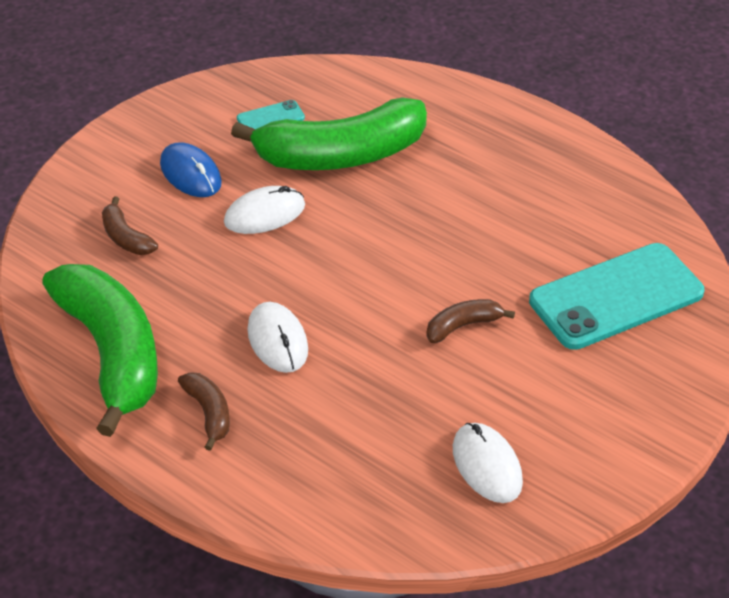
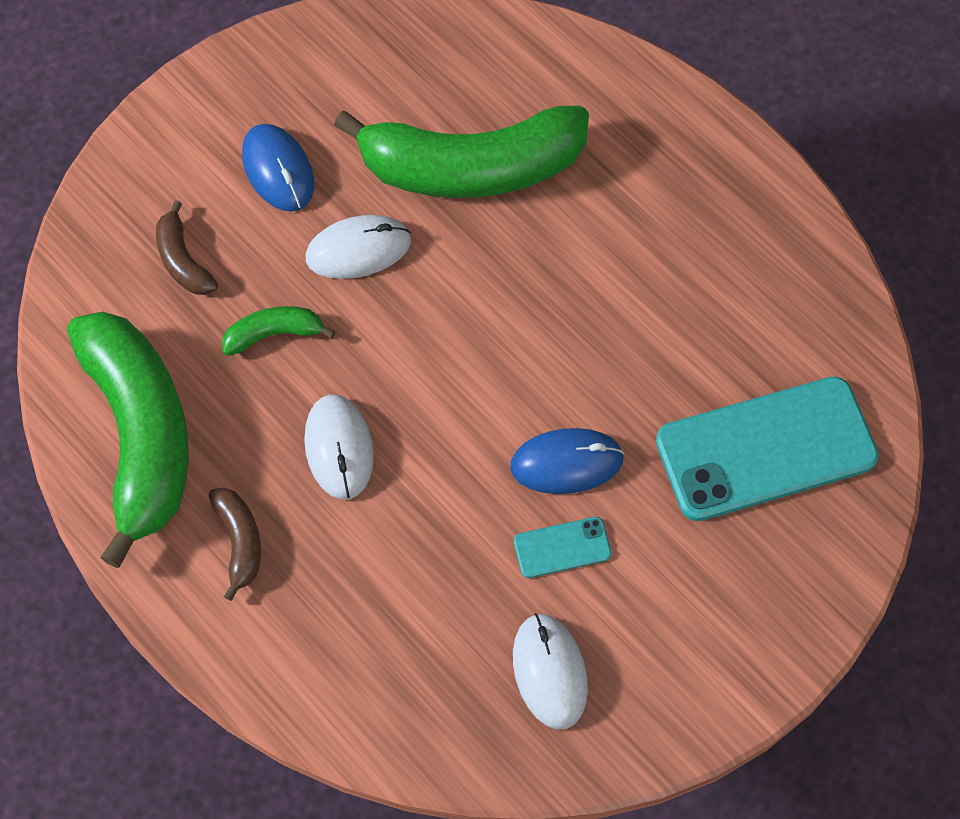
camera: 10 degrees right, 20 degrees up
turquoise phone [237,100,305,129] -> turquoise phone moved to [514,517,612,578]
brown banana [426,299,515,343] -> blue mouse [510,428,624,494]
none -> green banana [222,306,335,356]

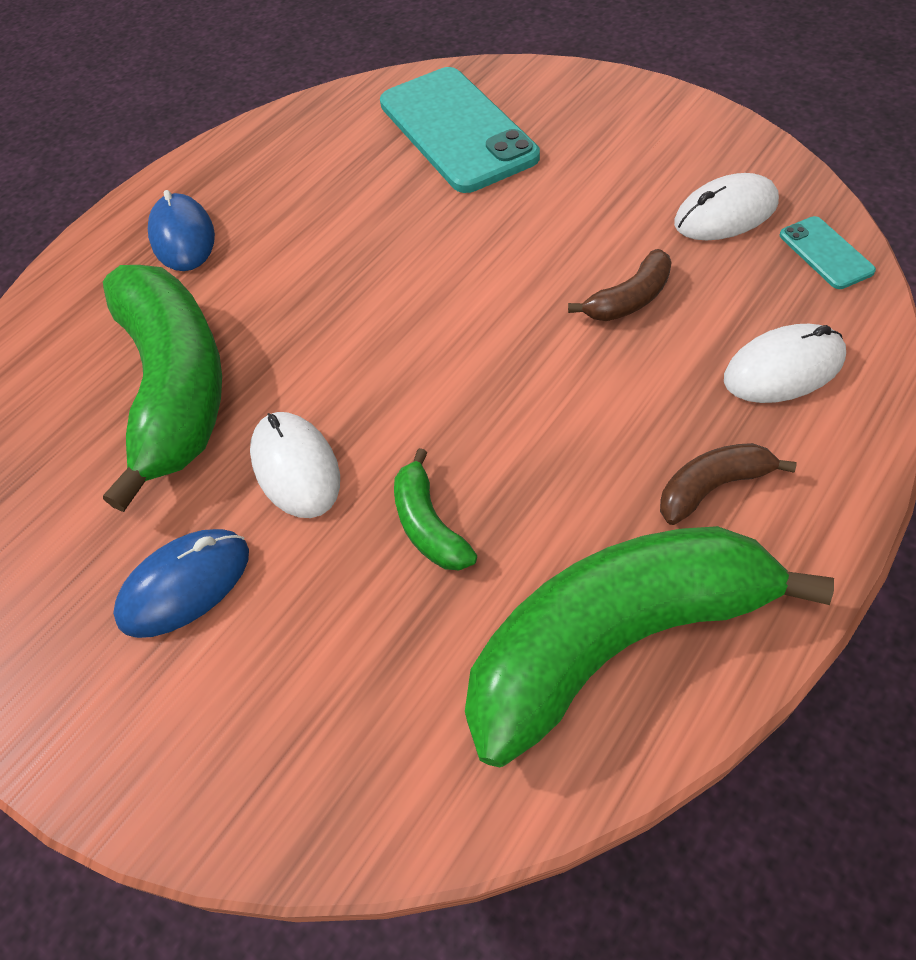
camera: 95 degrees left, 10 degrees down
brown banana [156,200,218,295] -> brown banana moved to [568,249,672,321]
white mouse [304,395,374,499] -> white mouse moved to [724,324,846,403]
blue mouse [510,428,624,494] -> blue mouse moved to [148,190,215,271]
turquoise phone [514,517,612,578] -> turquoise phone moved to [780,216,876,289]

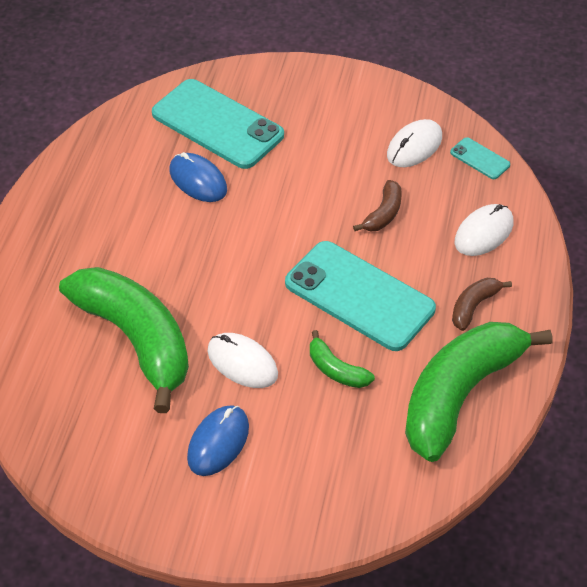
camera: 30 degrees left, 5 degrees down
blue mouse [148,190,215,271] -> blue mouse moved to [169,152,227,202]
none -> turquoise phone [285,241,436,351]

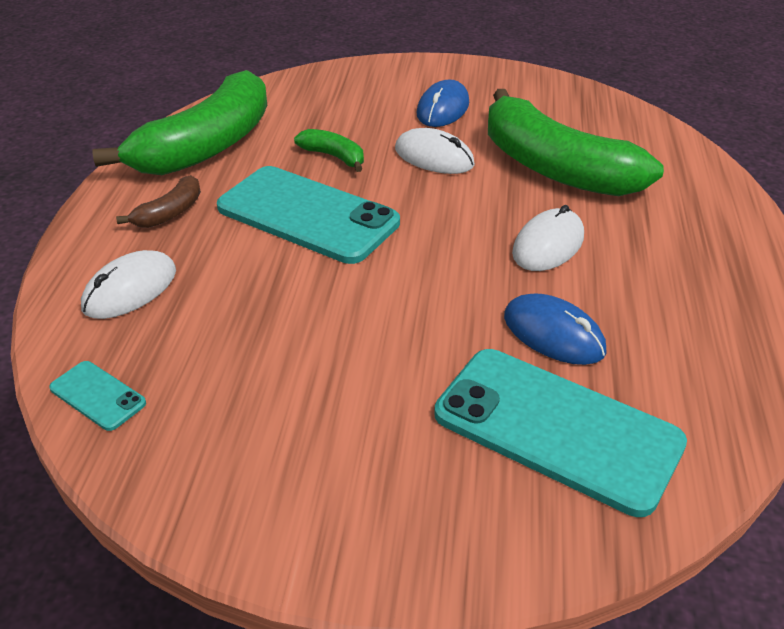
camera: 175 degrees right, 10 degrees down
brown banana [353,180,402,231] -> none
white mouse [387,119,442,167] -> white mouse moved to [512,205,584,271]

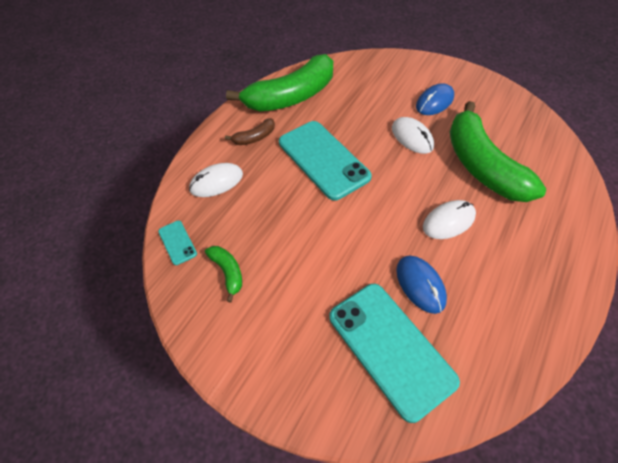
camera: 25 degrees right, 15 degrees up
green banana [294,129,364,172] -> green banana moved to [205,246,242,303]

